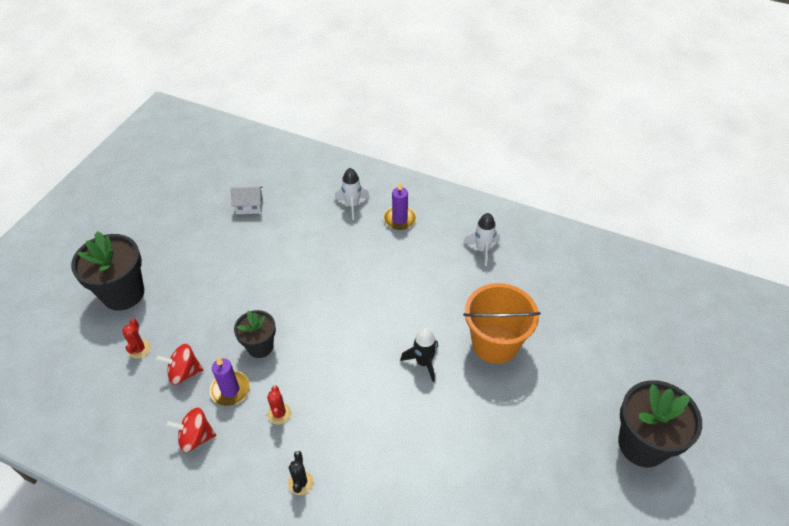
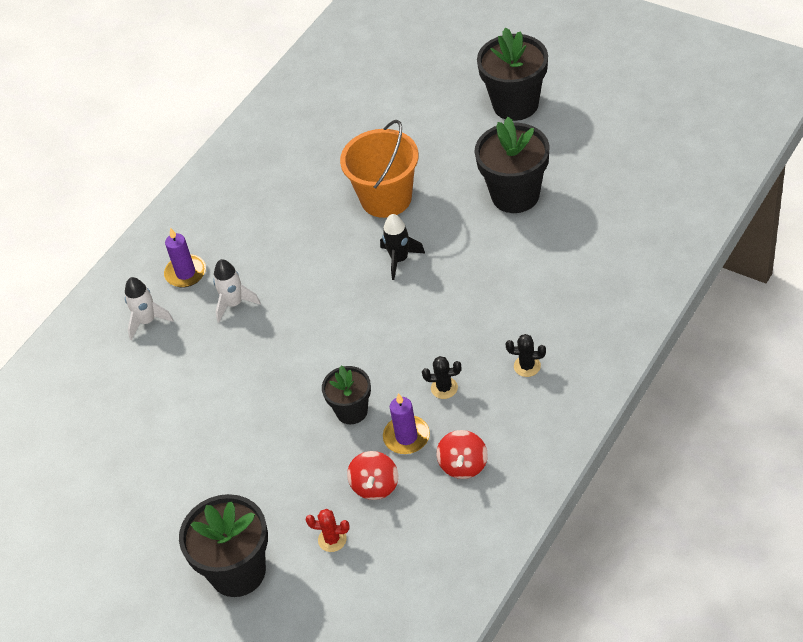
camera: 75 degrees left, 0 degrees up
white house [230,186,263,214] -> none
red cactus [267,386,291,425] -> black cactus [422,356,461,399]
white rocket [463,213,500,266] -> white rocket moved to [213,259,261,323]
none -> black flower pot [475,117,550,213]

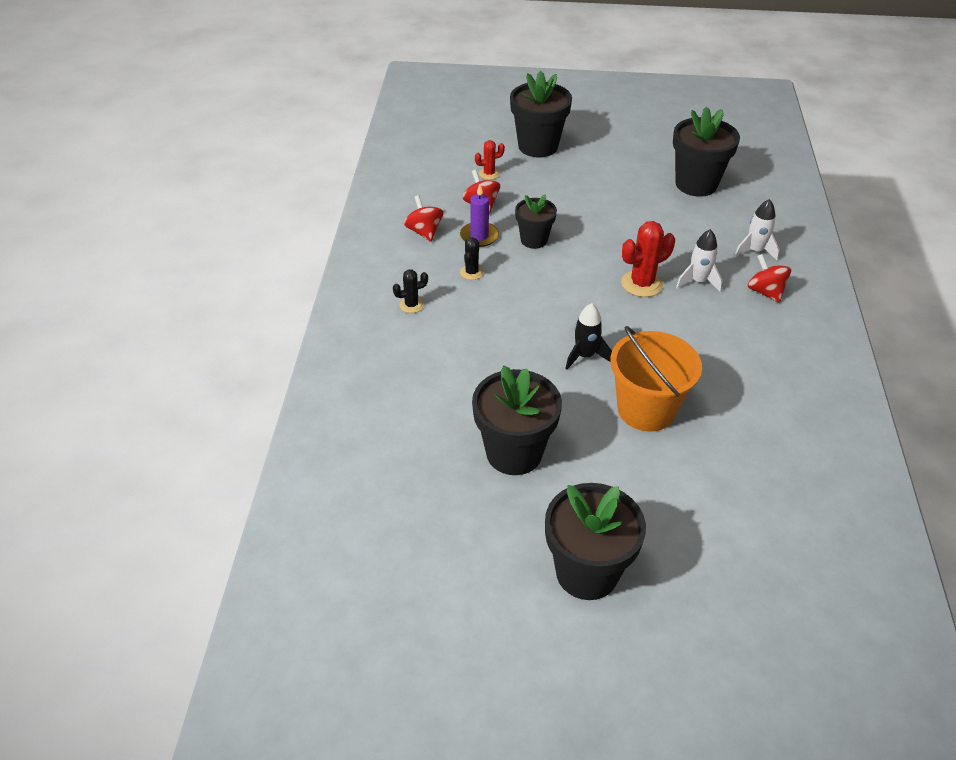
camera: 145 degrees right, 5 degrees down
purple candle [164,228,206,287] -> red spinning top [748,254,791,303]
black cactus [422,356,461,399] -> black cactus turned 45 degrees counterclockwise [460,237,484,280]
none -> red cactus [621,221,675,297]
none -> black flower pot [673,107,740,197]

